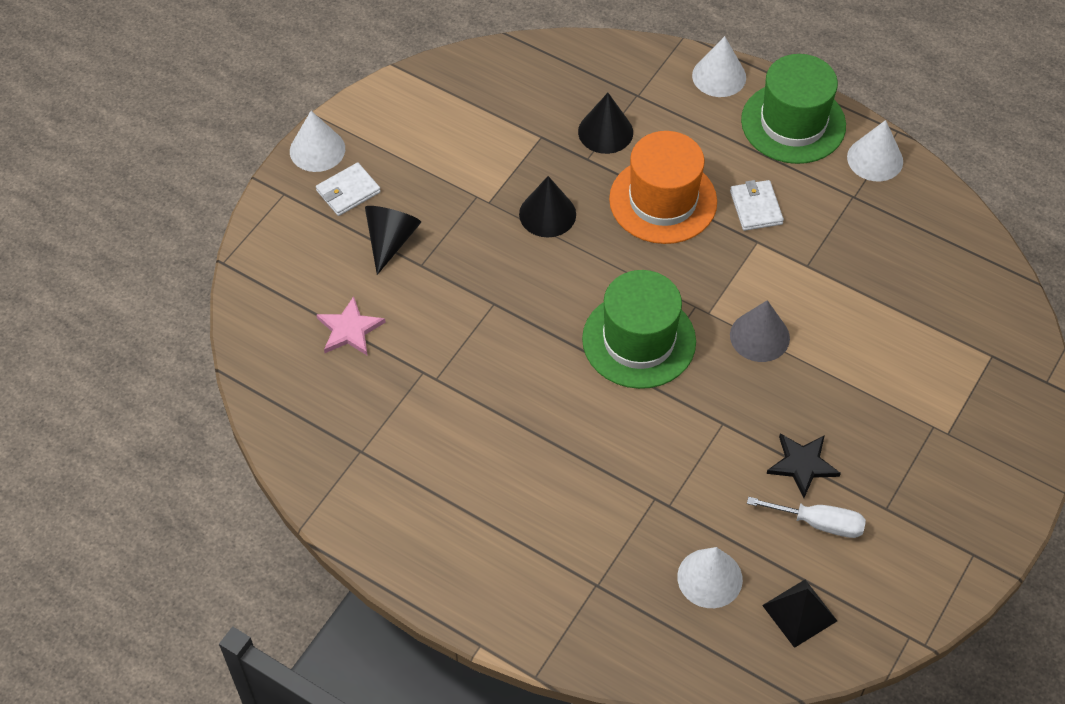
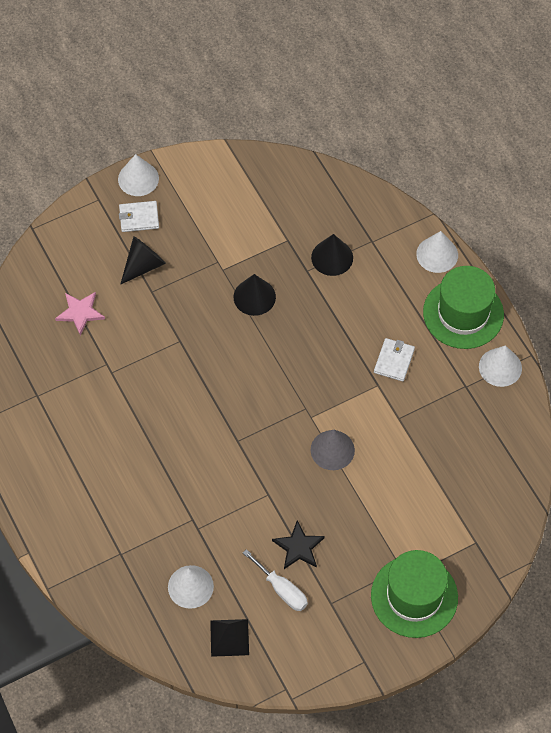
camera: 30 degrees right, 5 degrees up
green hat [582,270,696,389] -> green hat moved to [371,550,458,638]
orange hat [609,131,717,244] -> none

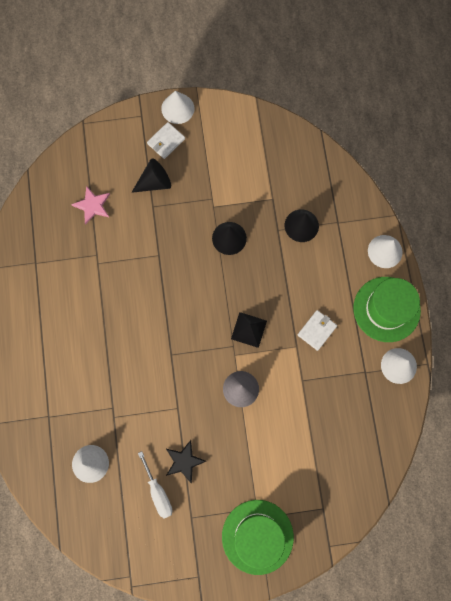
camera: 20 degrees right, 15 degrees up
white wallet [119,201,159,232] -> white wallet turned 60 degrees counterclockwise [147,122,185,159]
black pyramid [210,619,249,657] -> black pyramid moved to [231,312,267,348]

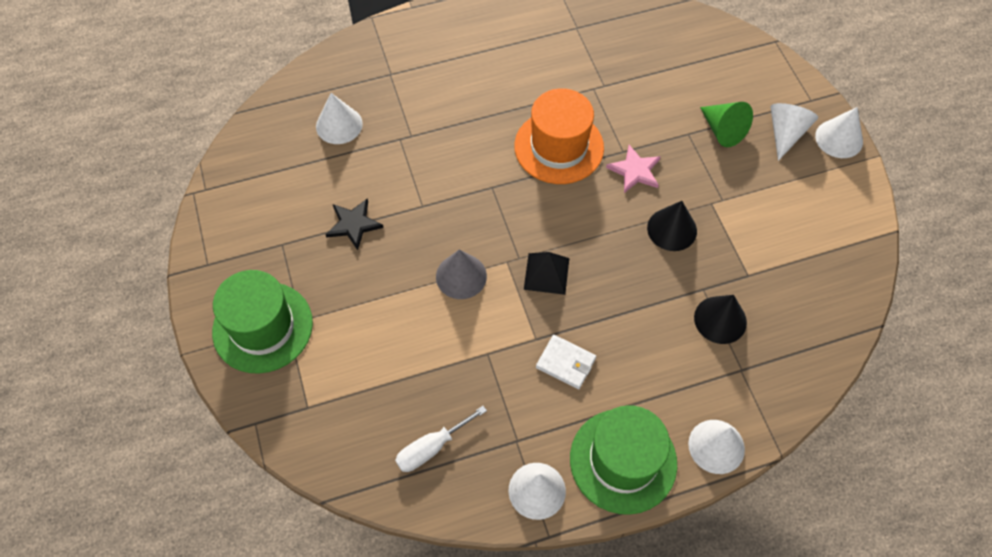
camera: 80 degrees right, 15 degrees down
pink star [71,186,110,224] -> pink star moved to [606,145,661,193]
black cone [131,158,171,193] -> green cone [700,102,753,147]
white screwdriver [138,451,172,518] -> white screwdriver moved to [395,406,487,472]
white wallet [147,122,185,159] -> white cone [770,103,818,161]
none -> orange hat [514,88,604,184]

